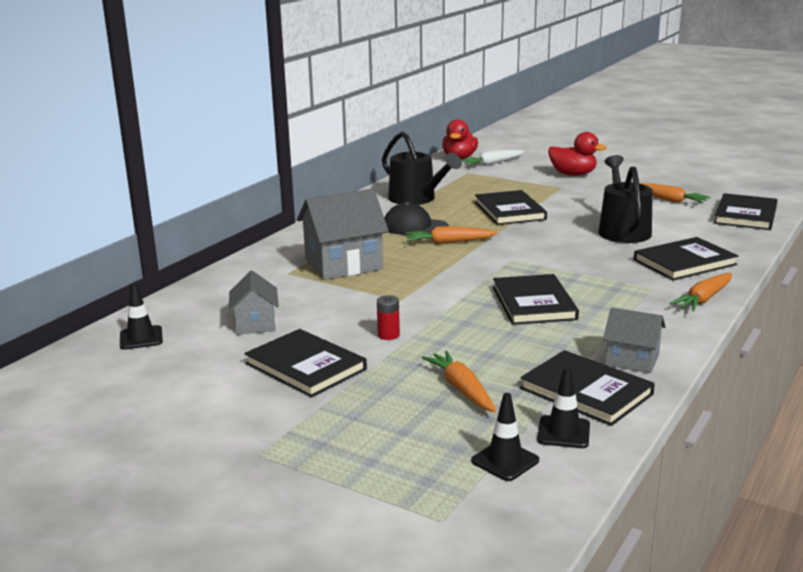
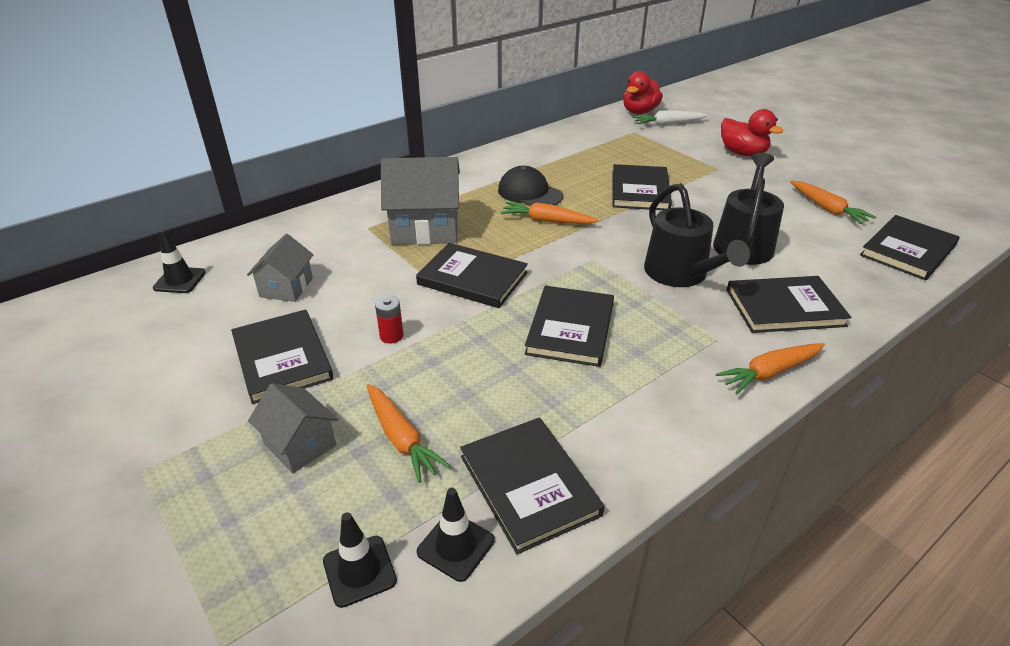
camera: 20 degrees right, 15 degrees up
black watering can [382,131,462,205] -> black watering can moved to [644,183,750,287]
orange carrot [422,351,496,412] -> orange carrot turned 150 degrees clockwise [366,384,450,483]
grey house [603,307,666,373] -> grey house moved to [248,383,338,474]
none -> black book [416,243,528,308]

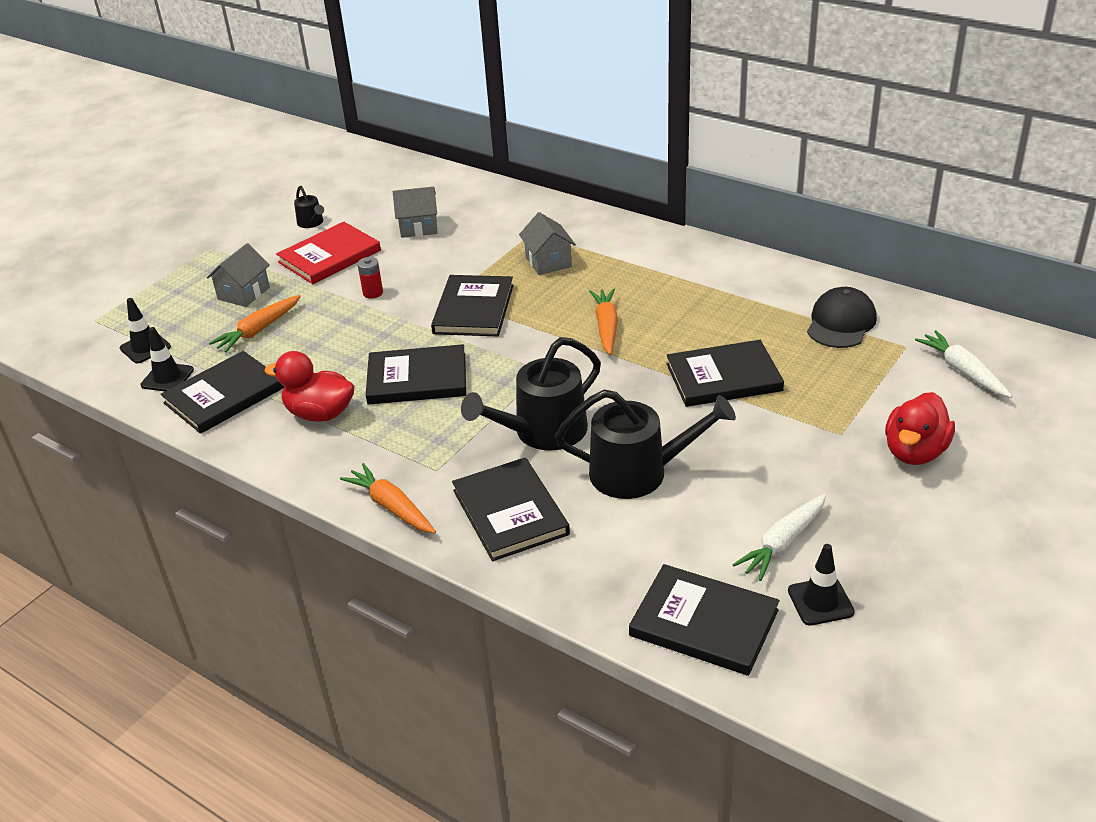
camera: 75 degrees right, 0 degrees up
black traffic cone [153,229,206,293] -> black traffic cone moved to [788,544,855,626]
black book [231,310,334,404] -> red book [276,222,381,284]
grey house [381,157,460,245] -> grey house [519,212,576,275], size x0.58
black cap [498,166,563,206] -> black cap moved to [807,287,877,348]
red duck [623,71,663,114] -> red duck moved to [265,351,355,422]
orange carrot [790,181,876,224] -> white carrot [732,494,826,581]
none -> black watering can [294,186,324,228]

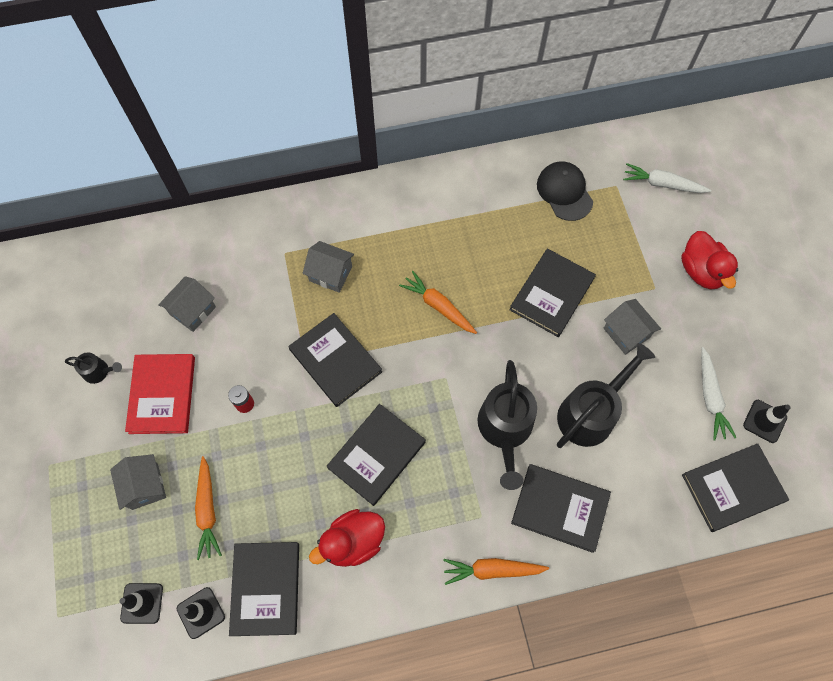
camera: 50 degrees left, 30 degrees up
none -> grey house [603,299,661,355]

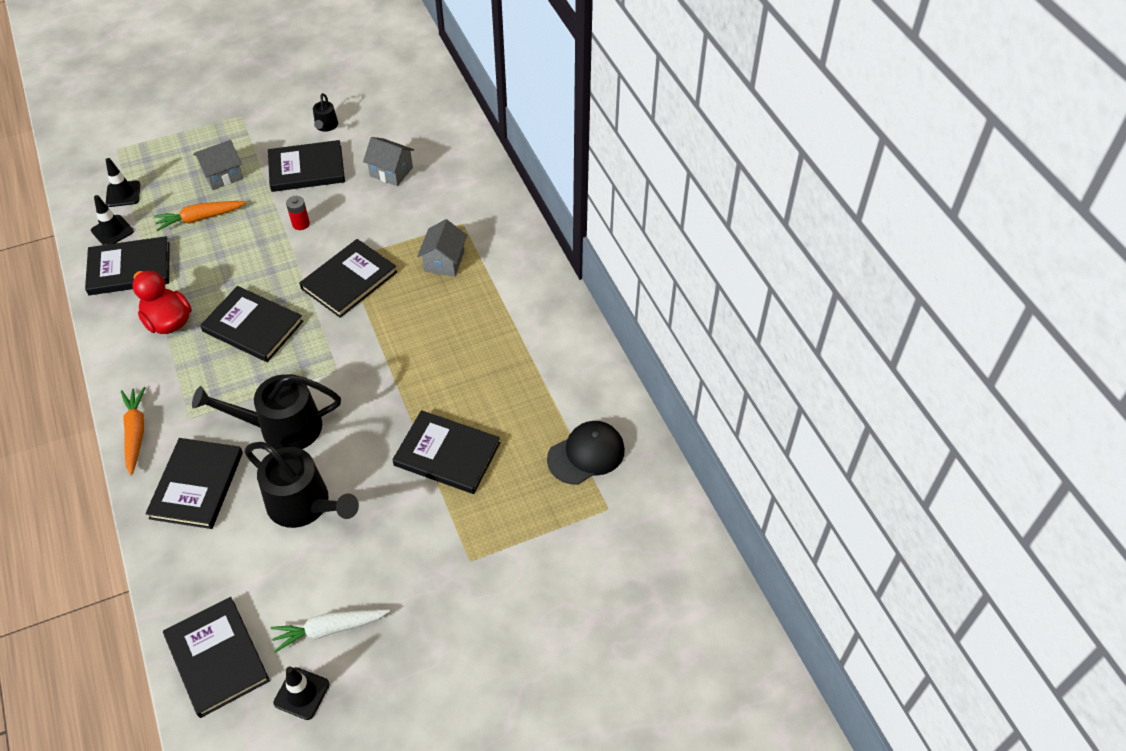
camera: 80 degrees right, 15 degrees down
red book [125,354,195,434] -> black book [268,140,345,192]
orange carrot [399,271,477,334] -> none
grey house [603,299,661,355] -> none
white carrot [623,163,711,193] -> none
red duck [681,231,738,289] -> none

